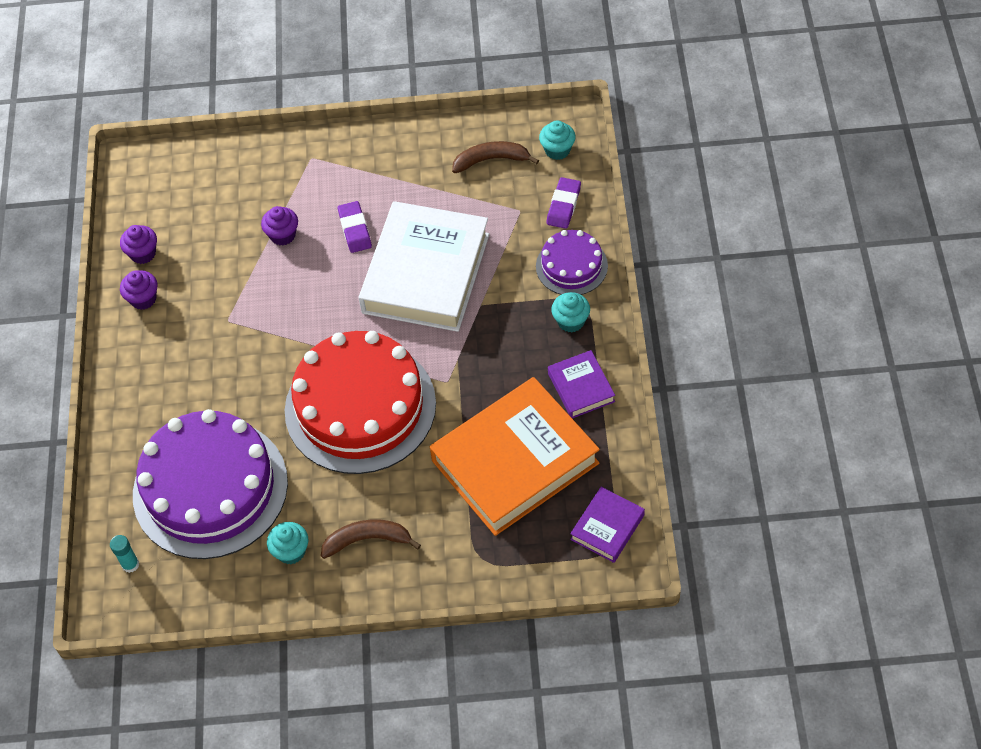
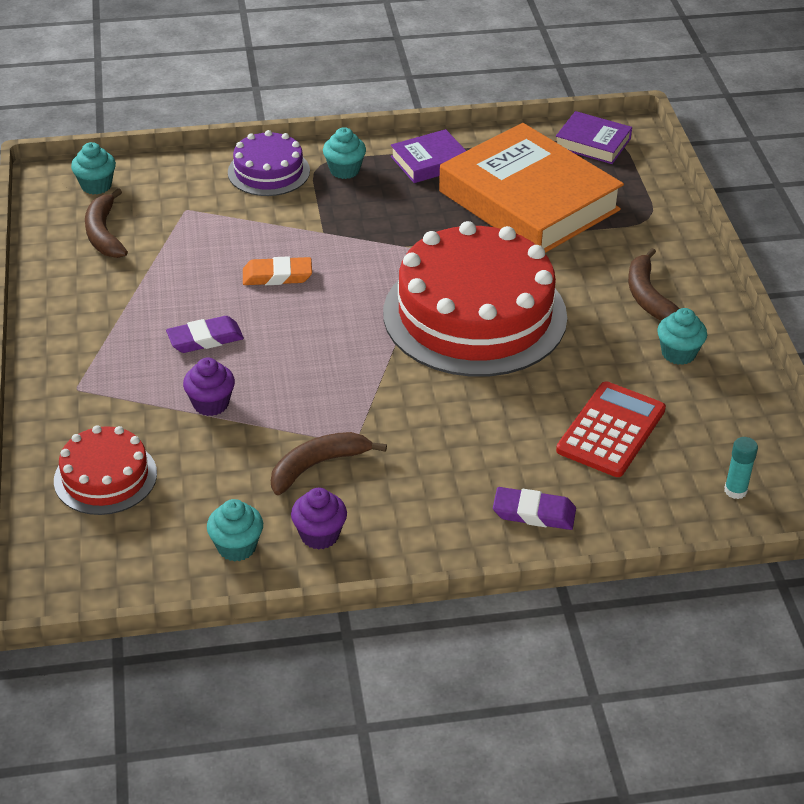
camera: 100 degrees left, 15 degrees down
purple cupcake [120,225,157,264] -> turquoise cupcake [207,499,263,562]
purple cake [133,409,288,559] -> red calculator [556,381,666,477]
white book [359,201,489,332] -> orange eraser [243,256,312,285]
purple eraser [546,177,581,229] -> purple eraser moved to [493,487,576,530]
none -> red cake [54,425,157,515]
none -> brown banana [271,432,387,495]

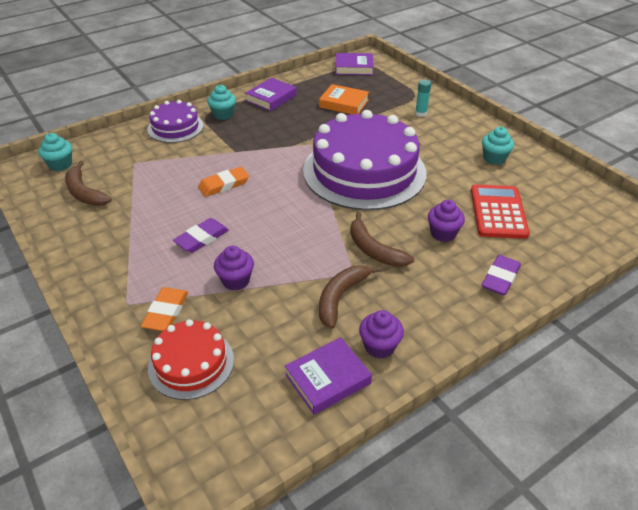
camera: 25 degrees left, 0 degrees up
turquoise cupcake [207,499,263,562] -> purple book [285,337,372,415]
red cake [383,221,567,377] -> purple cake [303,110,426,210]
orange book [439,123,624,253] -> orange book [319,84,369,114], size x0.46
purple eraser [493,487,576,530] -> purple eraser turned 45 degrees counterclockwise [482,255,521,295]
brown banana [628,248,679,321] -> brown banana moved to [350,212,414,267]
turquoise glue stick [724,437,758,499] -> turquoise glue stick moved to [415,79,431,117]
none -> orange eraser [141,287,188,331]
none -> purple cupcake [428,200,465,242]

